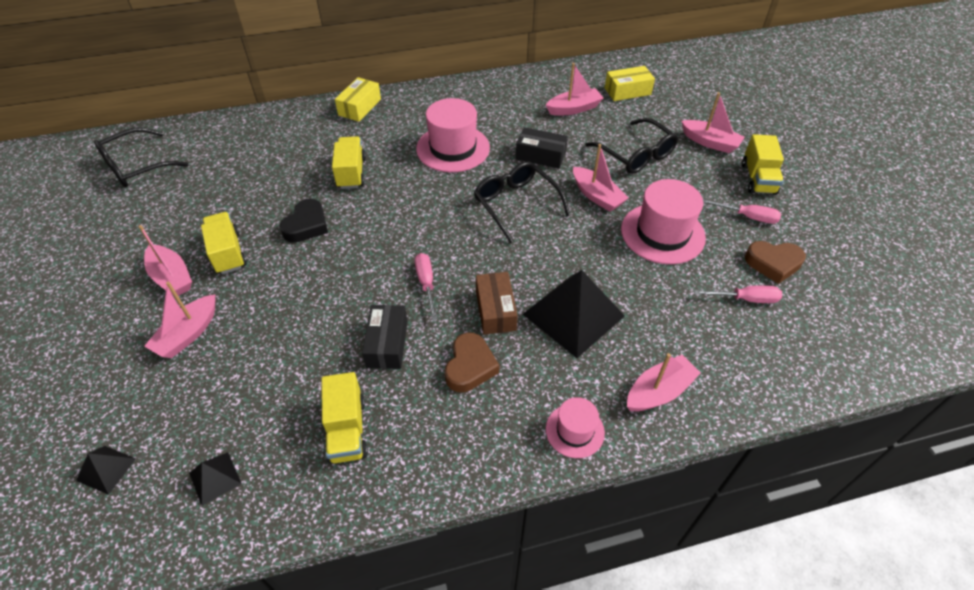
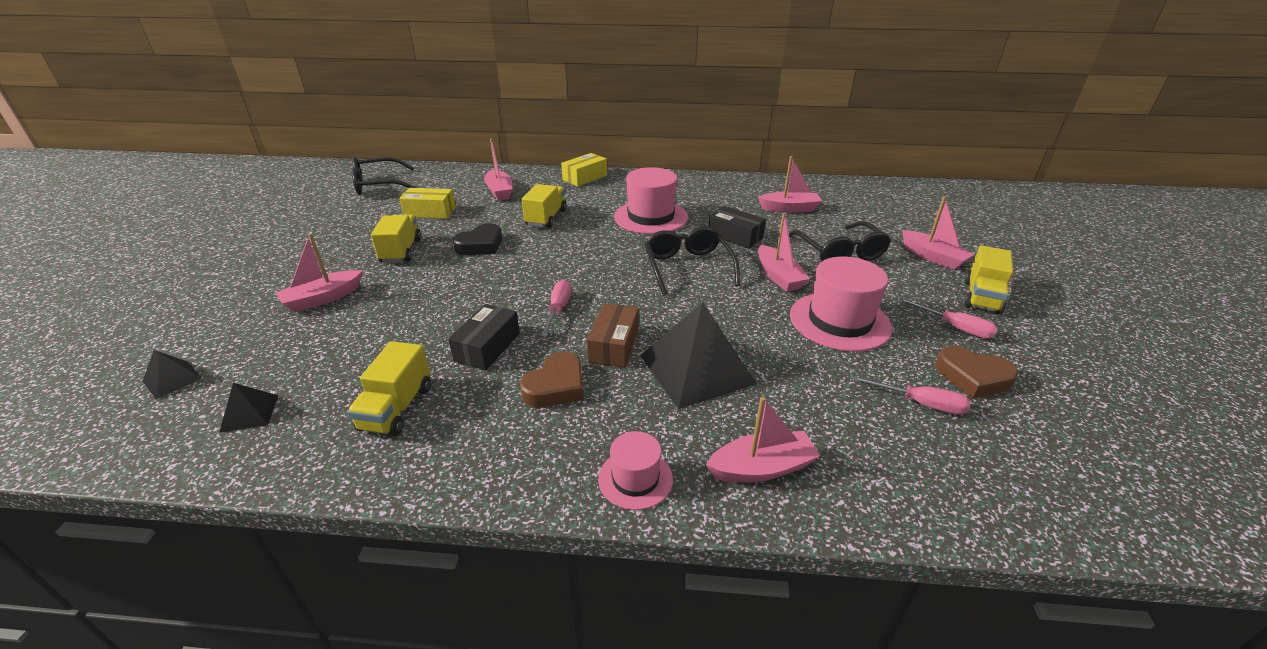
camera: 20 degrees right, 15 degrees down
pink boat [139,225,192,296] -> pink boat moved to [484,139,513,201]
yellow box [605,66,655,101] -> yellow box moved to [399,188,456,219]

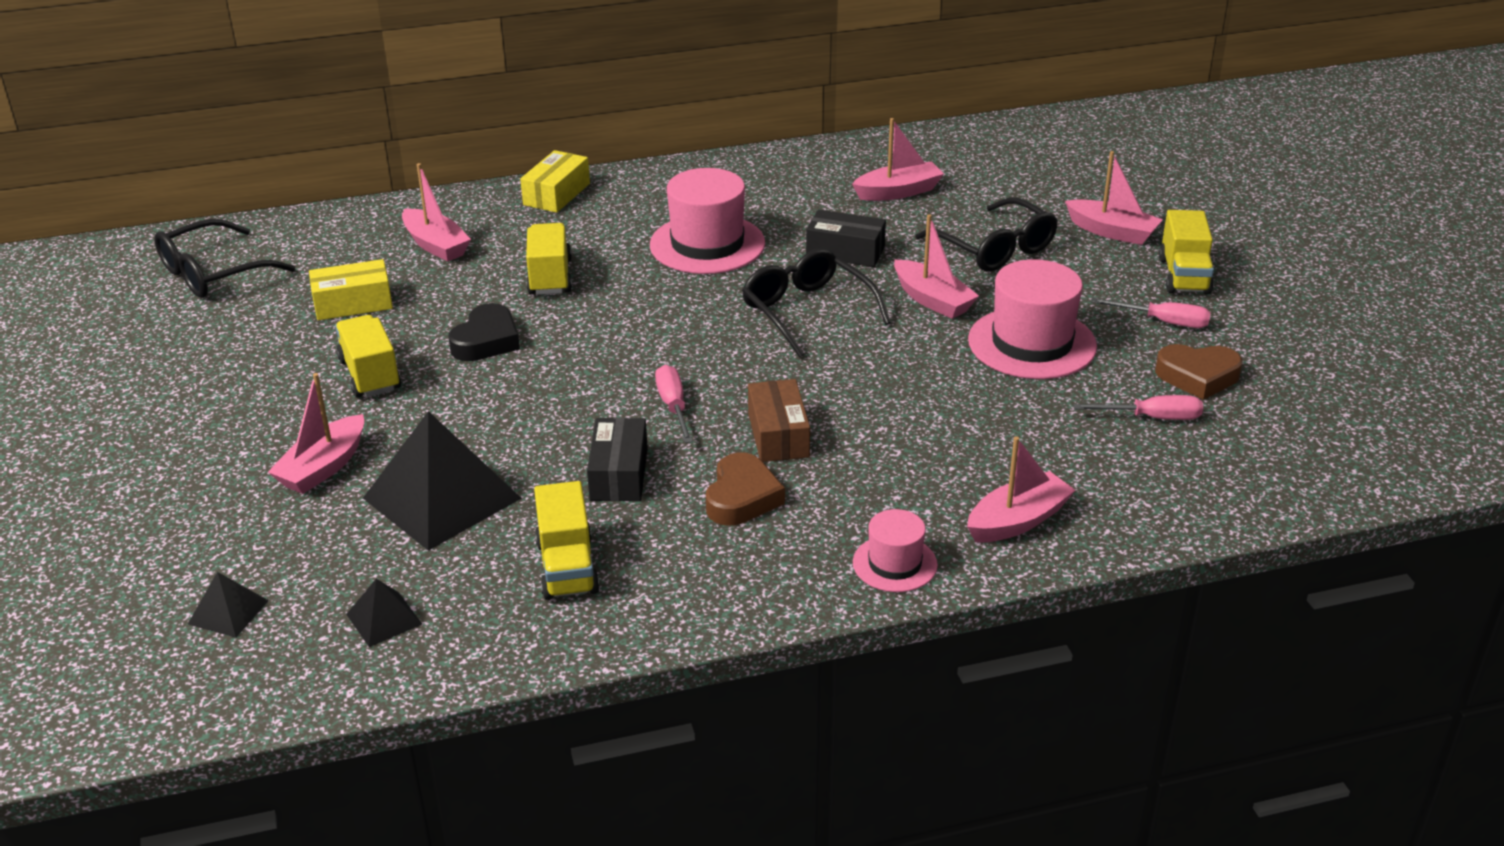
camera: 20 degrees left, 0 degrees up
black pyramid [640,302,757,409] -> black pyramid moved to [363,411,522,551]

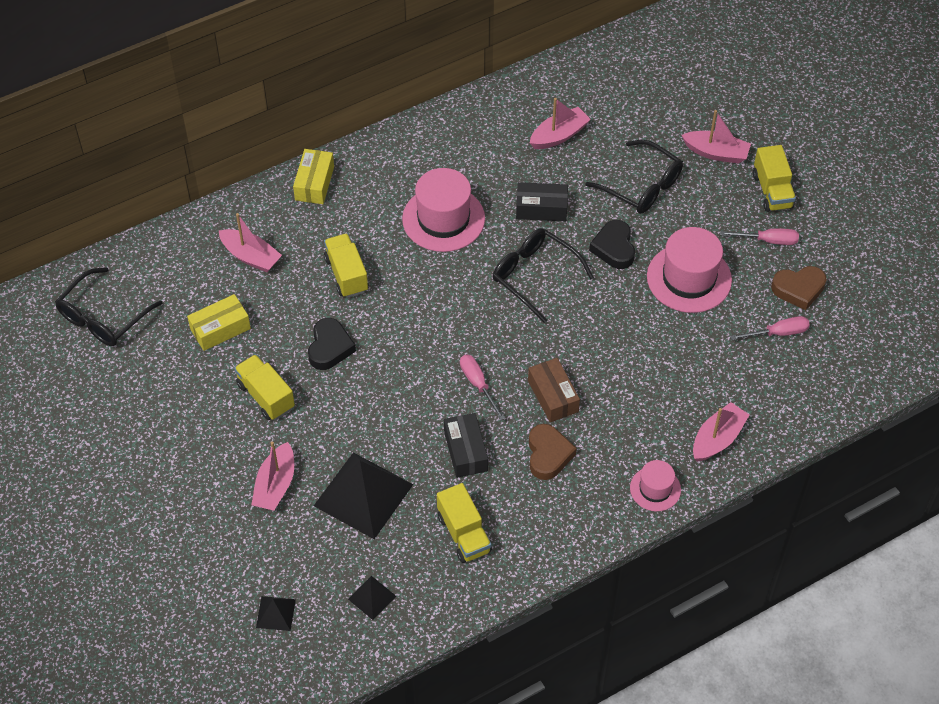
camera: 15 degrees left, 20 degrees up
pink boat [894,214,979,319] -> black heart [589,220,635,269]

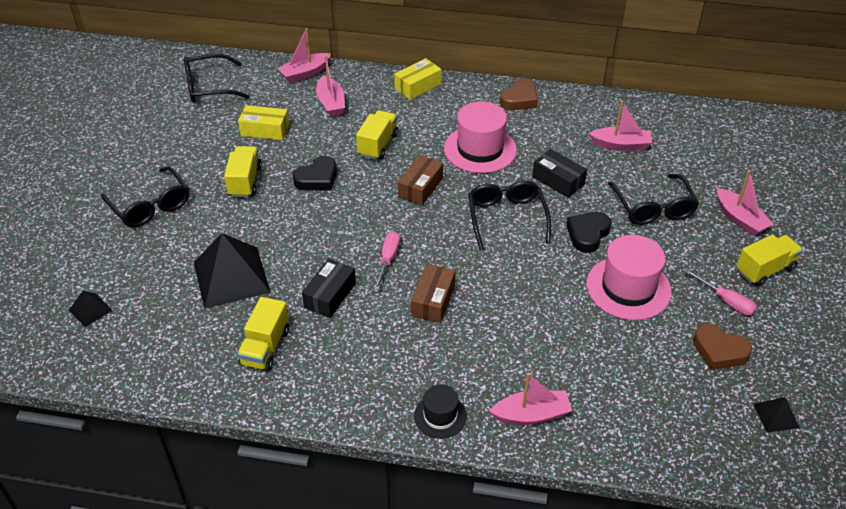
camera: 40 degrees right, 10 degrees down
pink boat [251,442,294,511] -> pink boat moved to [277,28,331,83]
black pyramid [348,576,396,620] -> black pyramid moved to [754,397,800,433]
brown heart [529,424,577,480] -> brown heart moved to [500,78,538,110]
pink hat [630,460,681,511] -> black hat [414,384,467,439]
pink screwdriver [730,316,810,340] -> none
yellow truck [753,145,796,212] -> yellow truck turned 150 degrees counterclockwise [736,234,803,286]
none -> black glasses [101,166,189,228]
none -> brown box [398,155,443,206]

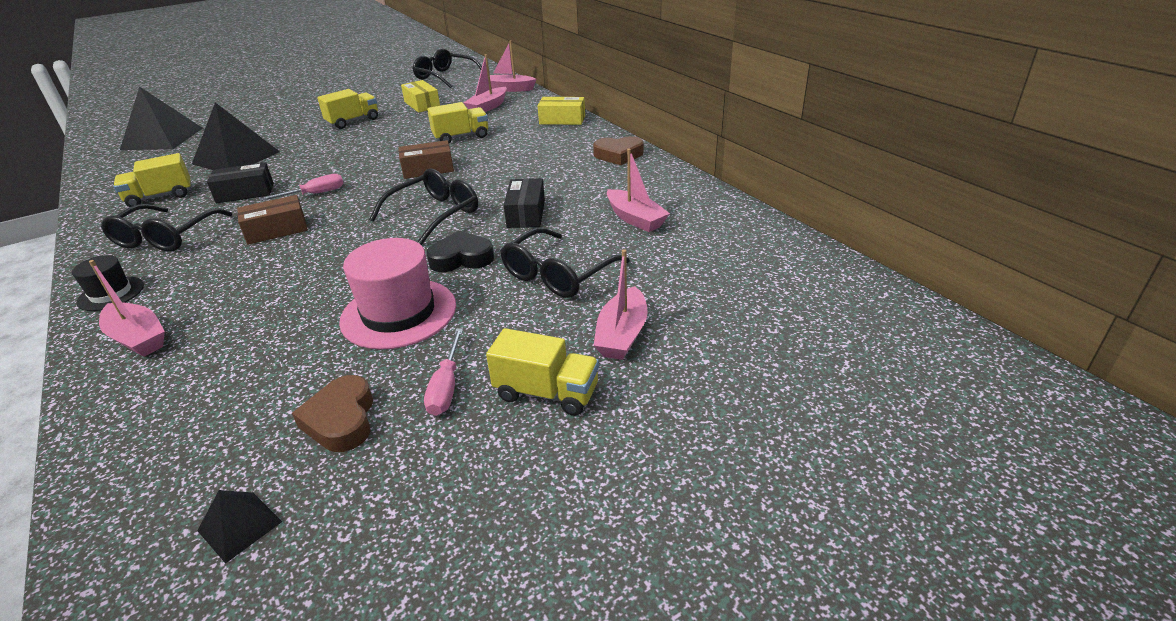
camera: 50 degrees right, 10 degrees down
black pyramid [69,291,113,327] -> black pyramid [120,87,203,150], size x2.16
black glasses [101,166,189,228] -> black glasses moved to [101,204,233,252]
black heart [293,156,337,191] -> none
pink hat [444,101,517,173] -> none

